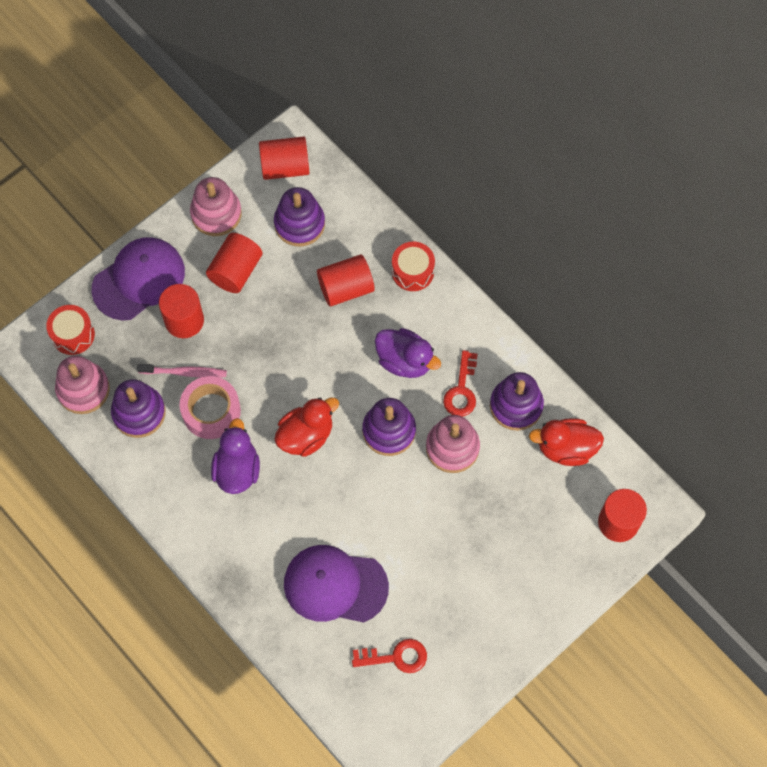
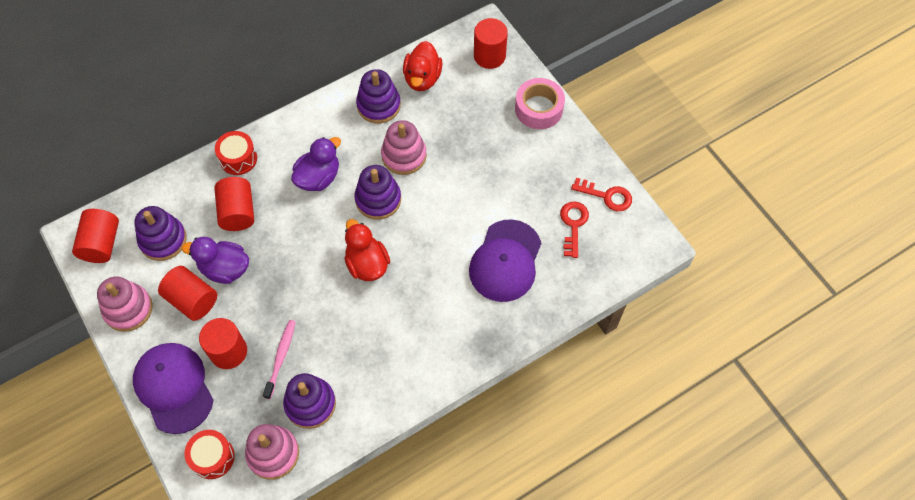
camera: 80 degrees left, 5 degrees down
pink tape [180,376,241,439] -> pink tape moved to [515,78,565,129]
purple duck [211,418,260,494] -> purple duck moved to [182,237,249,284]
red key [443,350,477,417] -> red key moved to [571,178,632,211]

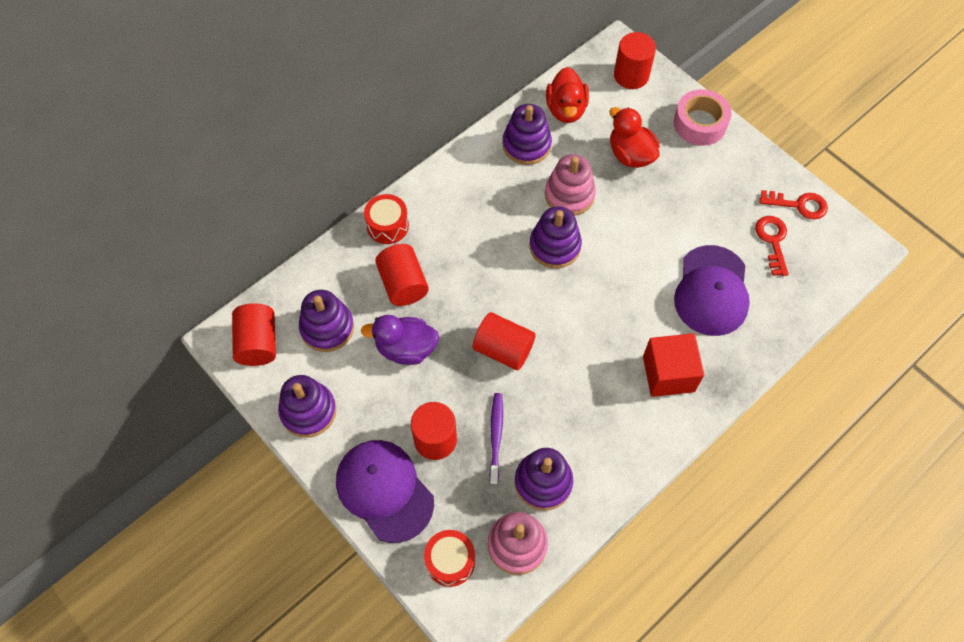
camera: 10 degrees left, 0 degrees up
pink stacking toy [97,277,153,332] -> purple stacking toy [278,375,336,438]
red cylinder [158,266,217,321] -> red cylinder moved to [473,312,536,370]
pink toothbrush [263,320,296,399] -> purple toothbrush [489,393,503,485]
purple duck [291,137,341,191] -> none
red duck [345,219,390,281] -> red duck moved to [610,107,660,168]
none -> red cube [643,333,704,397]

